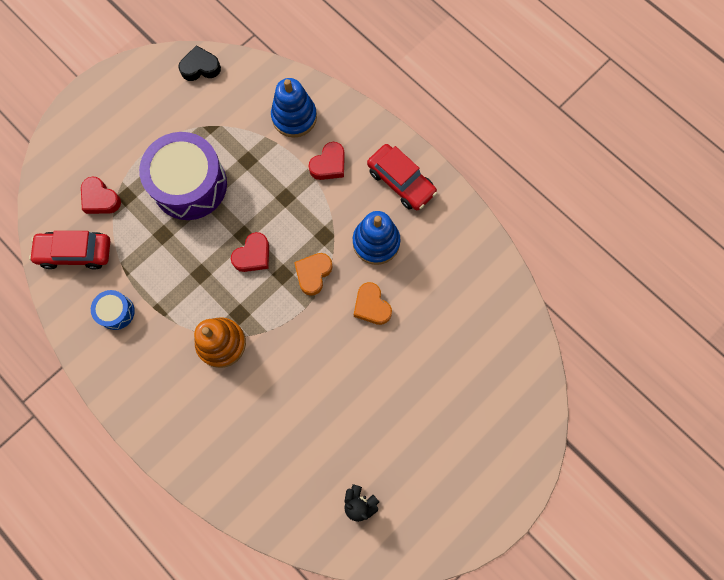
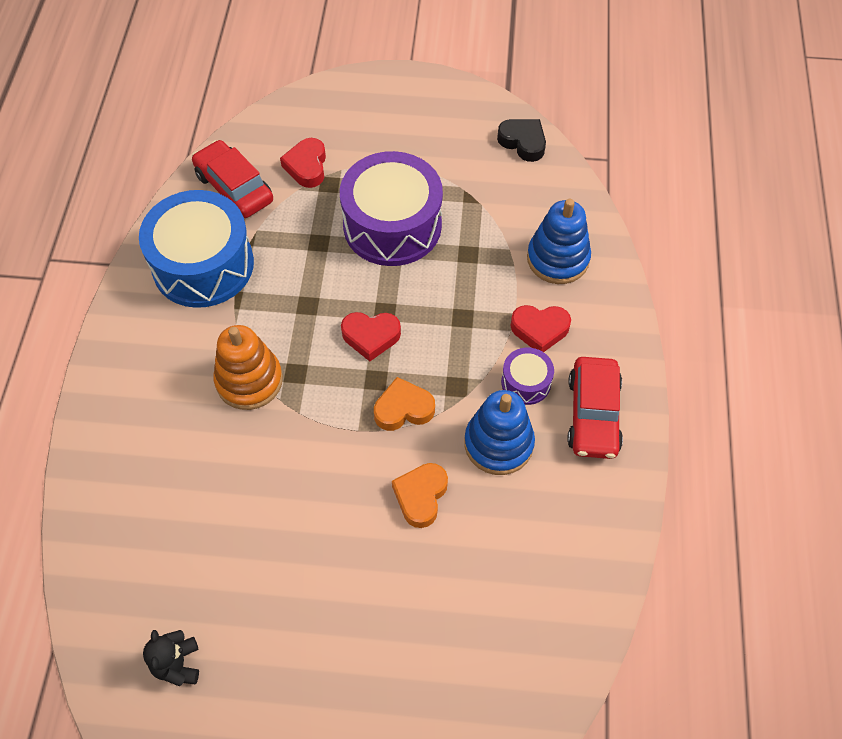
camera: 50 degrees right, 15 degrees down
blue drum [91,290,135,330] -> blue drum [139,190,254,308], size x2.17
none -> purple drum [501,347,554,405]

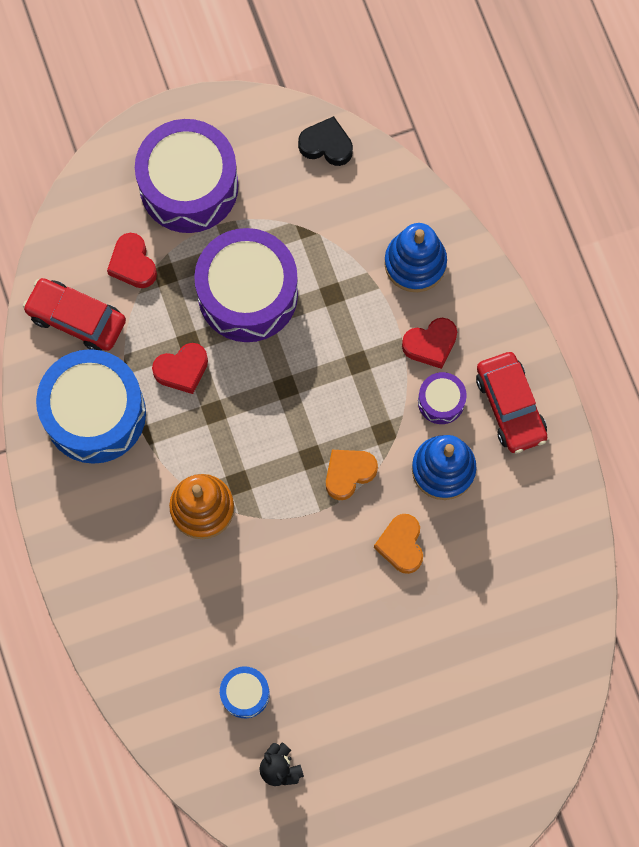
camera: 25 degrees left, 15 degrees up
red heart [341,312,401,361] -> red heart moved to [152,343,208,394]
none -> purple drum [135,119,238,233]
none -> blue drum [220,667,270,718]

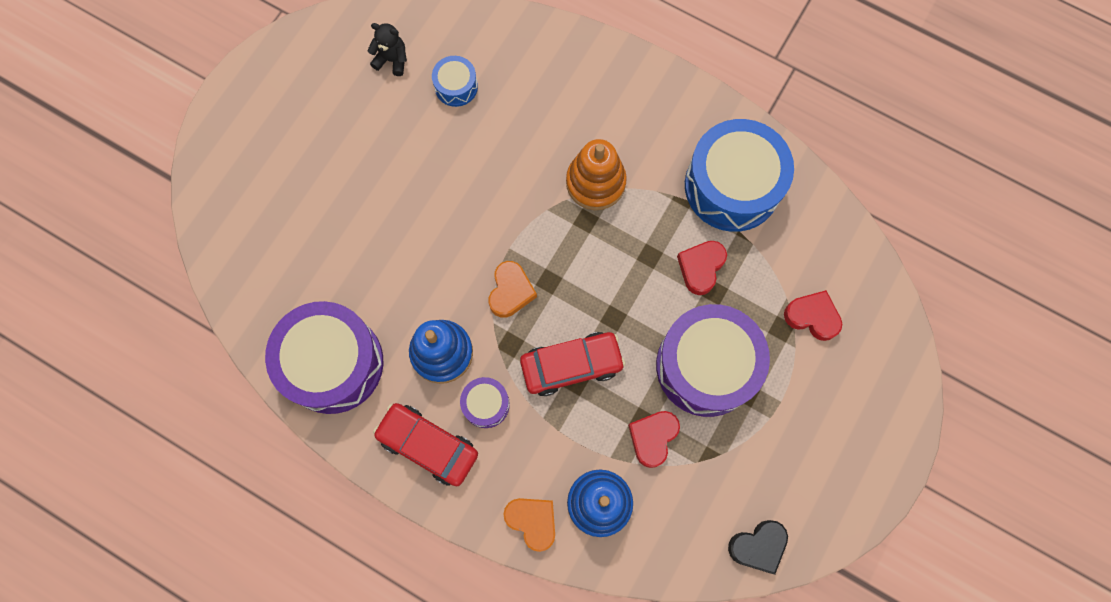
camera: 140 degrees right, 0 degrees up
red car [23,278,126,351] -> red car moved to [520,332,626,396]
purple drum [135,119,238,233] -> purple drum moved to [265,301,383,414]
orange heart [374,514,423,574] -> orange heart moved to [503,498,555,552]
red heart [402,318,457,369] -> red heart moved to [628,411,680,468]

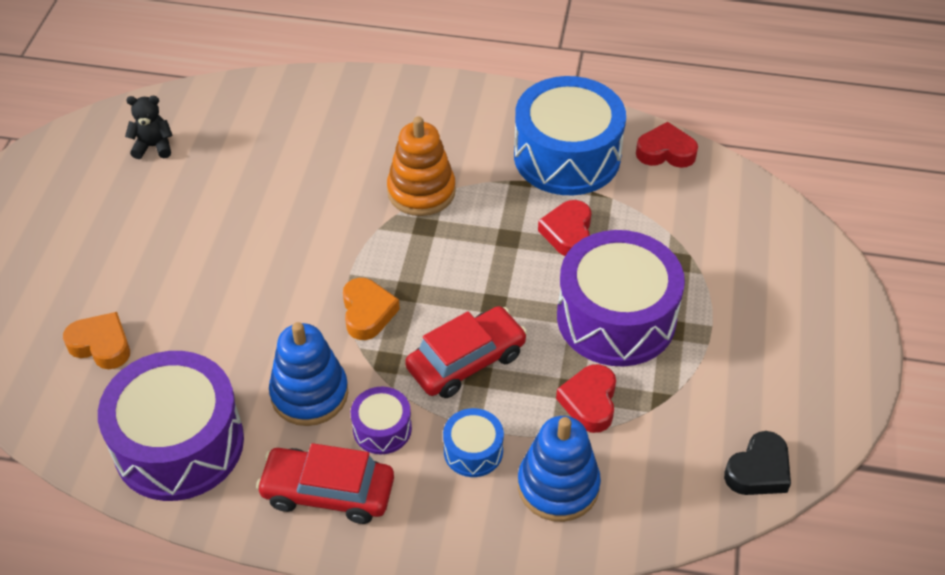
camera: 20 degrees left, 25 degrees down
blue drum [432,56,478,107] -> blue drum moved to [443,408,504,477]
orange heart [503,498,555,552] -> orange heart moved to [63,312,130,369]
red heart [784,290,842,341] -> red heart moved to [636,122,698,168]

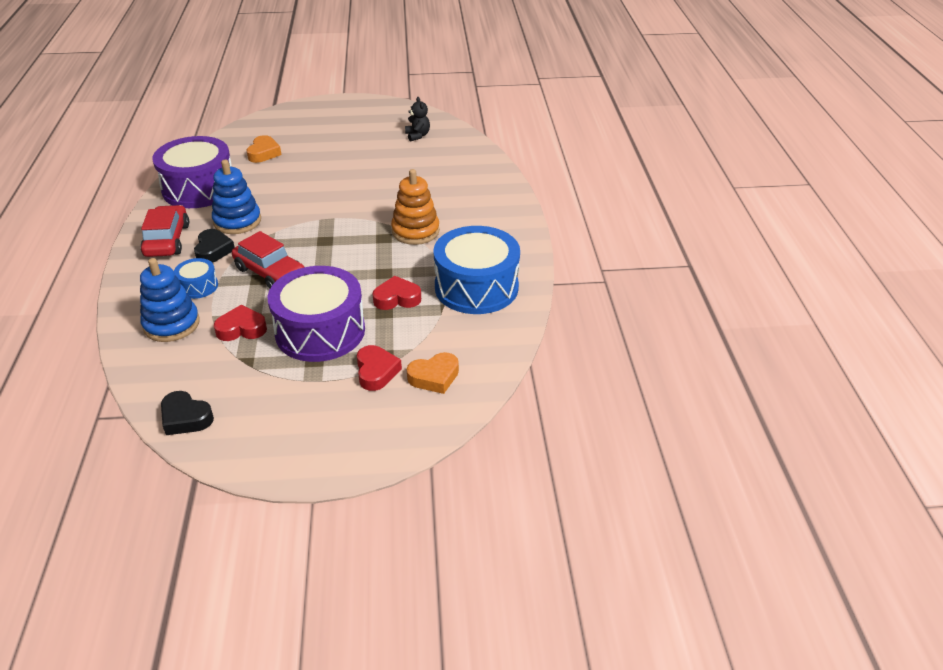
camera: 75 degrees right, 10 degrees down
orange heart [343,278,400,340] -> orange heart moved to [407,352,459,394]
purple drum [351,387,412,454] -> black heart [194,229,235,263]
red heart [636,122,698,168] -> red heart moved to [357,345,402,391]

